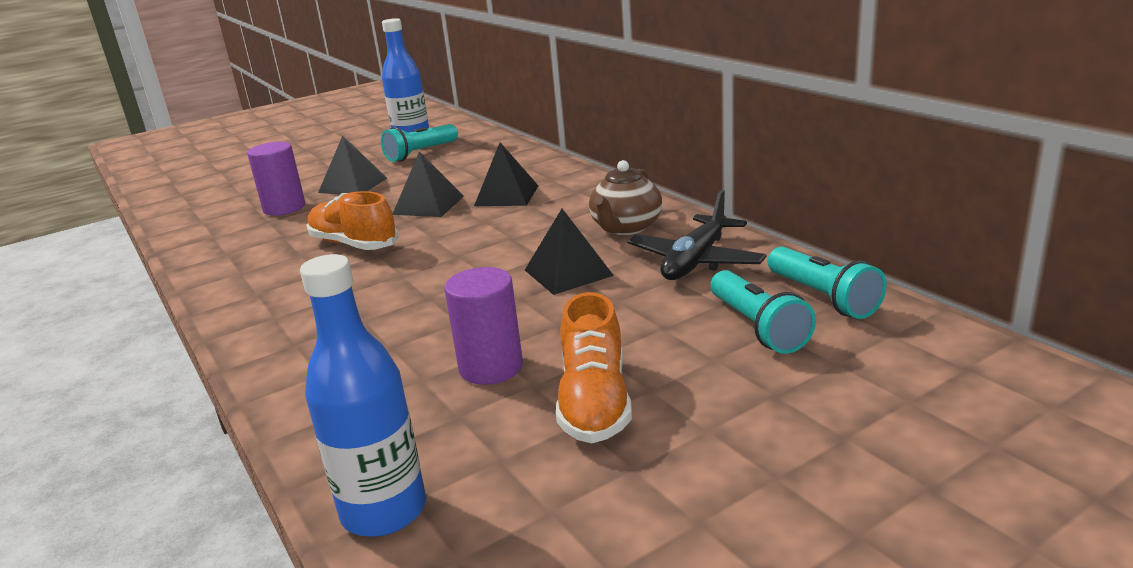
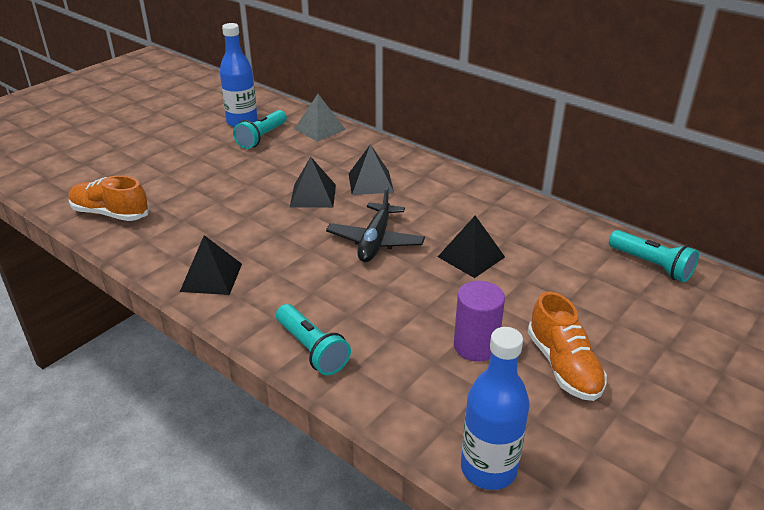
camera: 20 degrees left, 10 degrees up
purple cylinder [247,142,305,216] -> none
orange shoe [307,191,399,250] -> orange shoe moved to [69,176,149,221]
black pyramid [318,135,387,195] -> black pyramid moved to [180,235,242,295]
brown teapot [589,160,662,235] -> none
black plane [627,190,767,280] -> black plane moved to [326,186,425,262]
turquoise flashlight [711,270,816,354] -> turquoise flashlight moved to [276,304,351,375]
none -> grey pyramid [294,94,346,142]

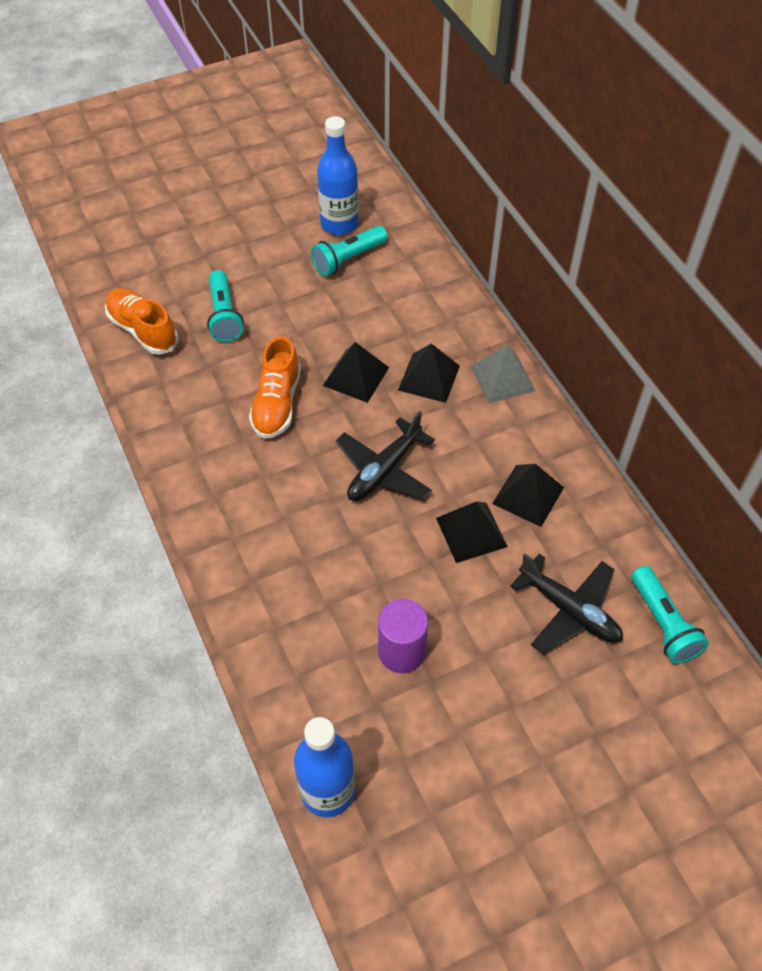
camera: 25 degrees right, 20 degrees up
black pyramid [180,235,242,295] -> black pyramid moved to [492,464,564,527]
turquoise flashlight [276,304,351,375] -> turquoise flashlight moved to [207,270,244,342]
grey pyramid [294,94,346,142] -> grey pyramid moved to [471,344,535,404]
orange shoe [528,292,607,401] -> orange shoe moved to [249,336,301,439]
none -> black plane [510,553,623,655]

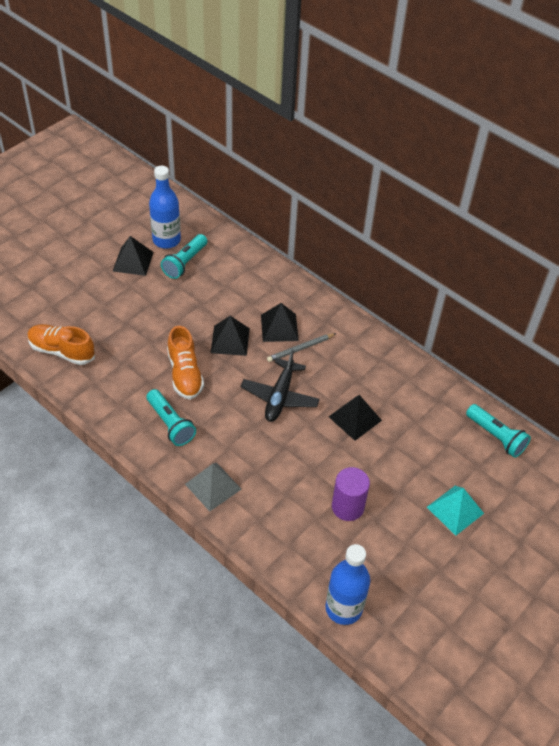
camera: 25 degrees left, 5 degrees down
turquoise flashlight [207,270,244,342] -> turquoise flashlight moved to [147,389,196,446]
grey pyramid [471,344,535,404] -> grey pyramid moved to [185,463,242,512]
black pyramid [492,464,564,527] -> black pyramid moved to [113,236,154,276]
black plane [510,553,623,655] -> none
none -> grey pencil [267,333,337,362]
none -> turquoise pyramid [427,486,484,536]

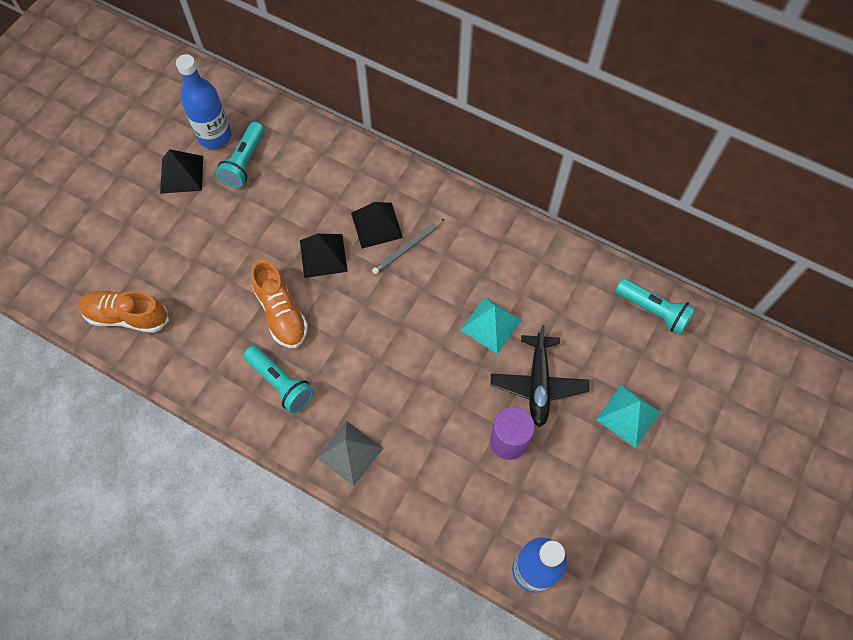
camera: 10 degrees left, 15 degrees up
black plane [240,349,320,422] -> black plane moved to [490,325,589,427]
black pyramid [328,395,382,441] -> turquoise pyramid [460,297,522,354]

